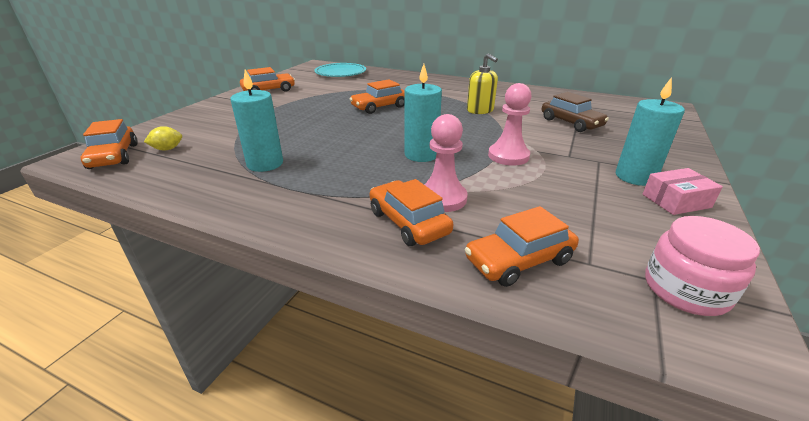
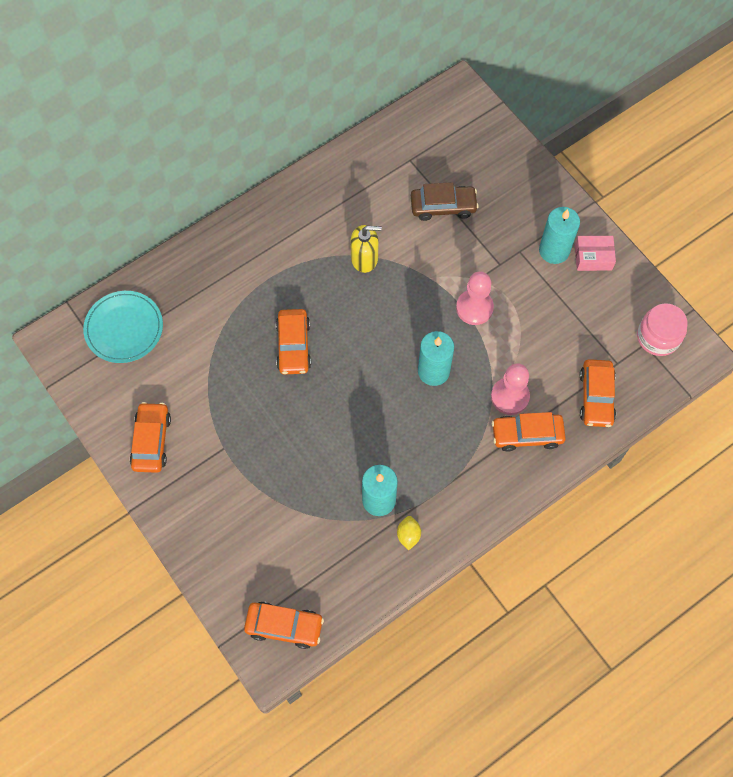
camera: 60 degrees left, 35 degrees up
yellow lemon [144,126,182,150] -> yellow lemon moved to [397,516,421,550]
pink box [643,168,723,215] -> pink box turned 75 degrees clockwise [575,236,616,271]

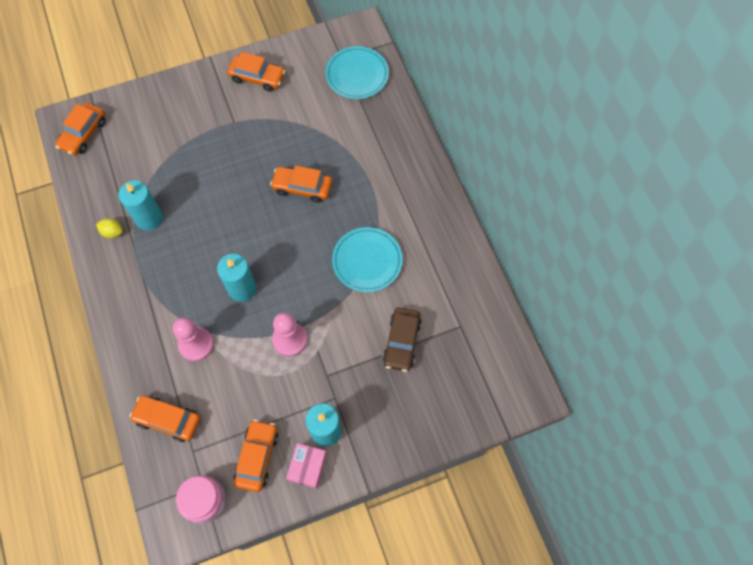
camera: 105 degrees right, 0 degrees up
yellow soap dispenser [350,225,382,273] -> turquoise plate [332,227,403,292]
orange car [492,412,566,452] -> orange car moved to [234,419,279,492]

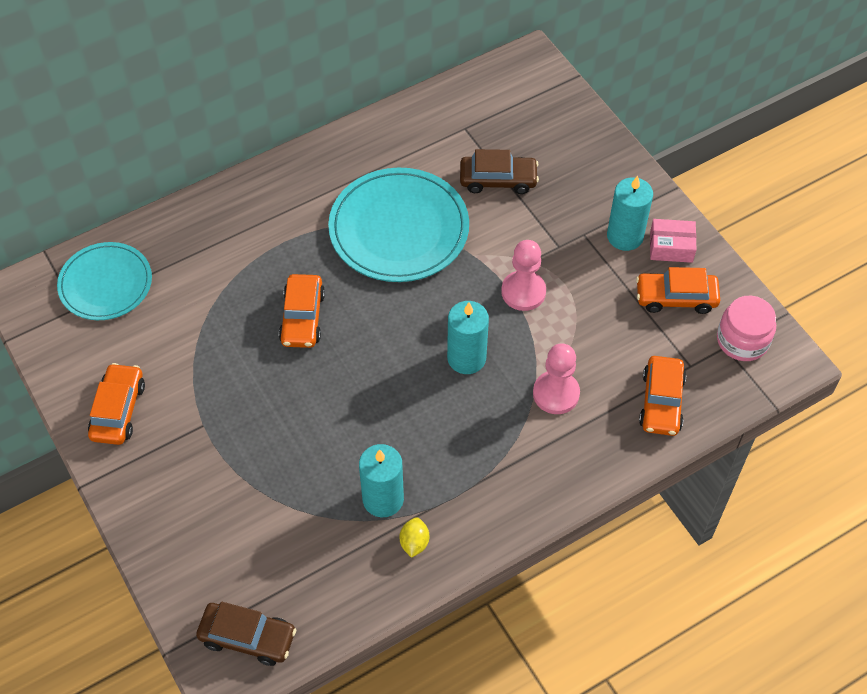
camera: 100 degrees left, 10 degrees down
orange car [55,103,106,156] -> brown car [196,602,296,666]
turquoise plate [332,227,403,292] -> turquoise plate [328,168,469,282], size x1.54

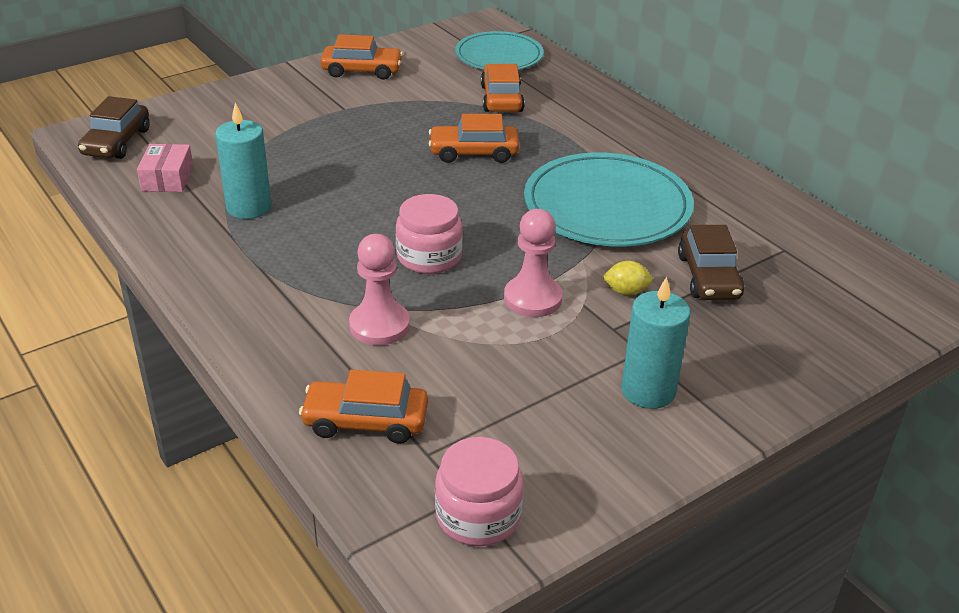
camera: 85 degrees right, 20 degrees down
yellow lemon [399,517,429,558] -> yellow lemon moved to [602,261,653,295]
turquoise candle [447,301,489,374] -> pink jar [396,194,463,274]
orange car [636,267,720,314] -> orange car moved to [481,64,525,112]
pink box [650,219,696,263] -> pink box moved to [137,144,193,192]

